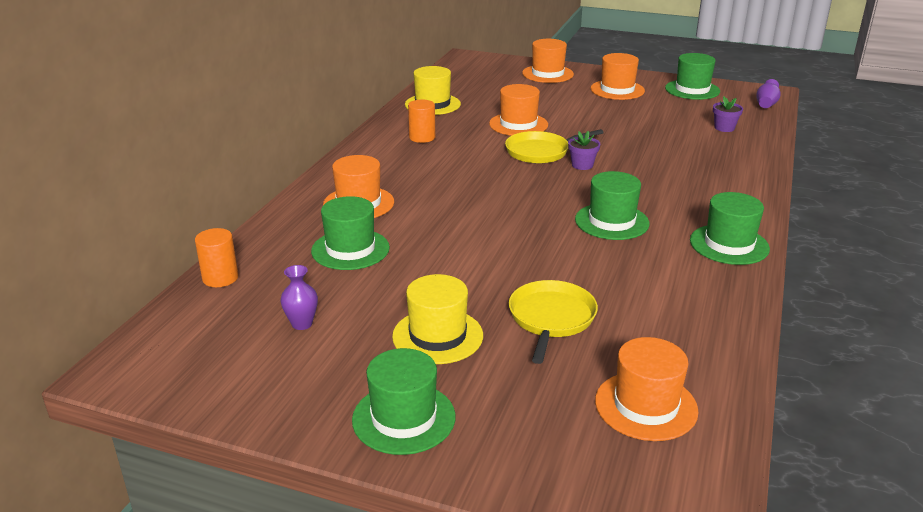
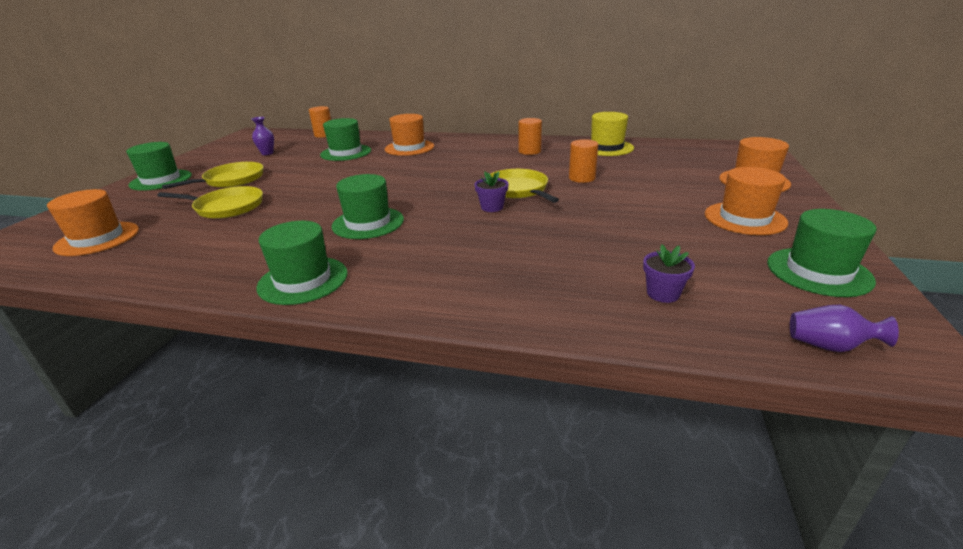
camera: 85 degrees right, 0 degrees up
yellow hat [392,274,483,364] -> yellow pan [162,162,263,189]
orange hat [489,84,548,136] -> orange cylinder [569,139,598,183]

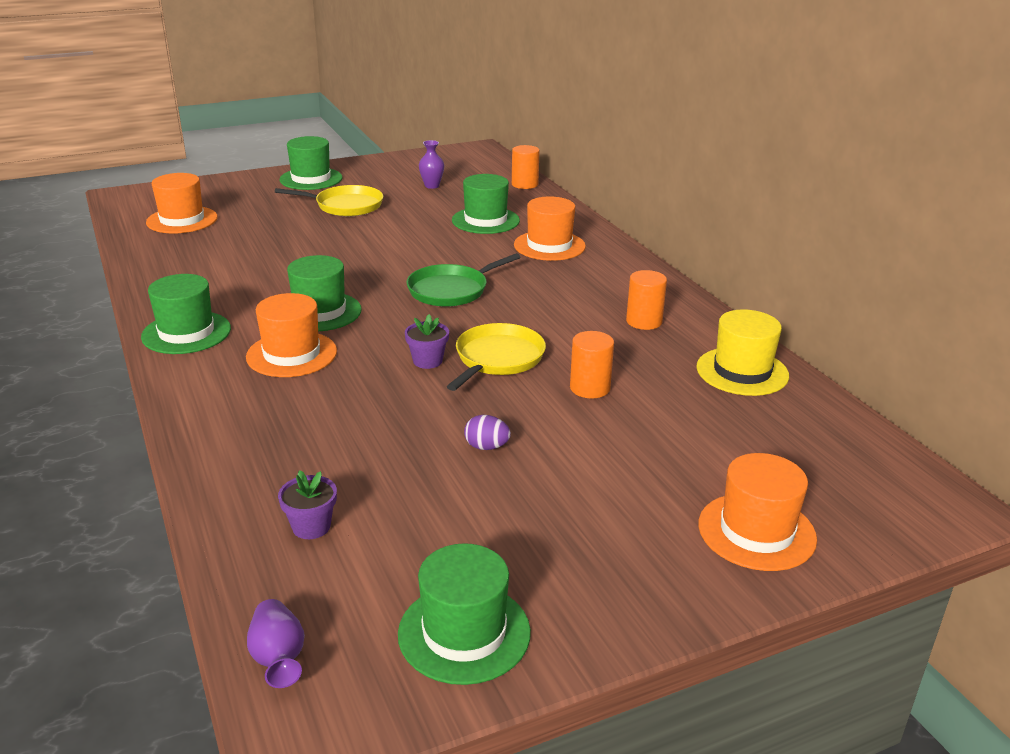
camera: 50 degrees right, 0 degrees up
yellow pan [157,186,263,219] -> none
orange hat [705,167,788,235] -> orange hat moved to [246,293,337,377]
none -> green pan [406,253,521,307]
none -> purple egg [464,415,511,450]

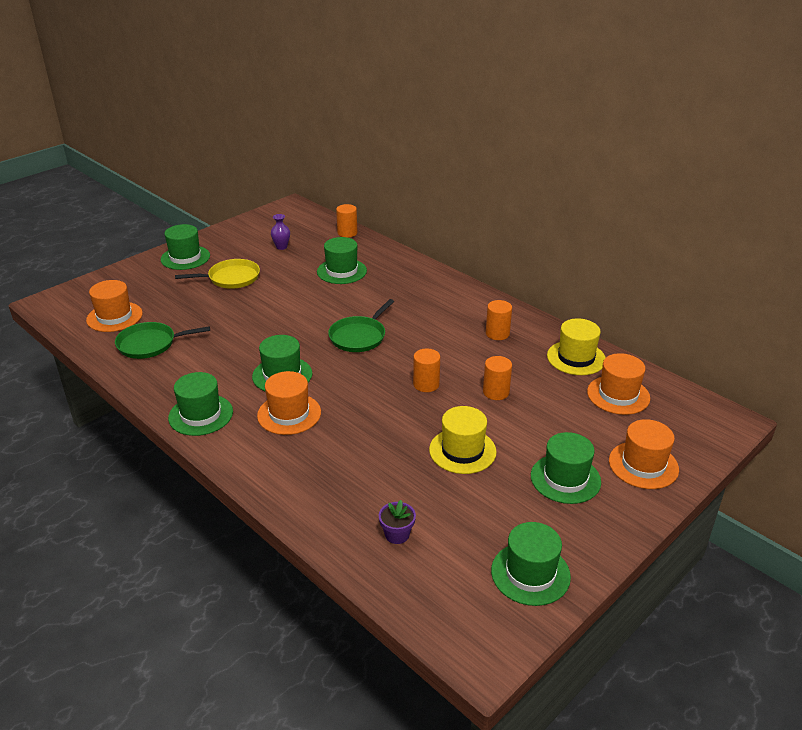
camera: 20 degrees left, 5 degrees up
purple vase [247,599,305,688] -> none
purple flower pot [405,314,449,369] -> none
yellow pan [447,323,546,391] -> orange cylinder [413,349,440,392]
purple egg [464,415,511,450] -> yellow hat [429,406,497,474]
orange hat [514,196,586,261] -> orange hat moved to [587,353,650,415]
none -> green pan [115,322,210,359]
none -> green hat [531,432,601,504]

